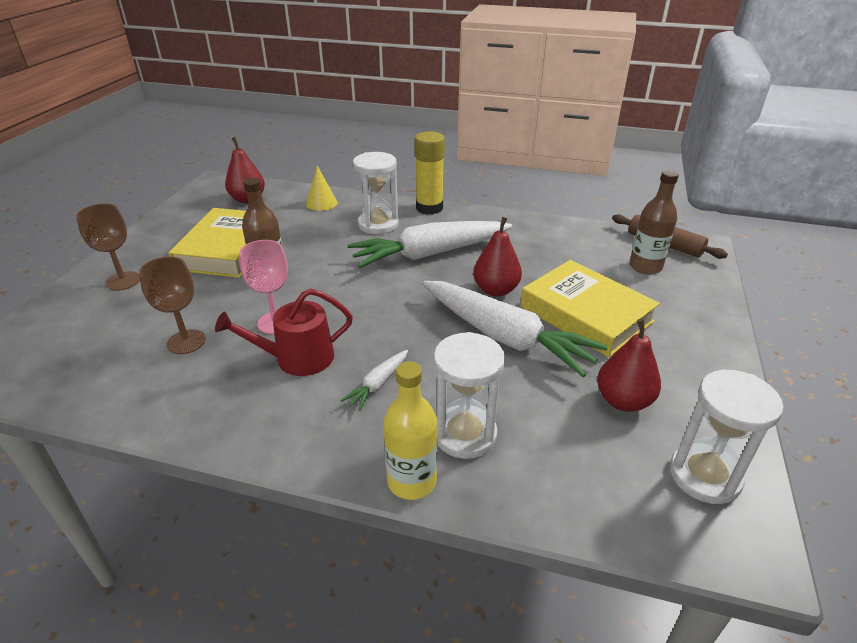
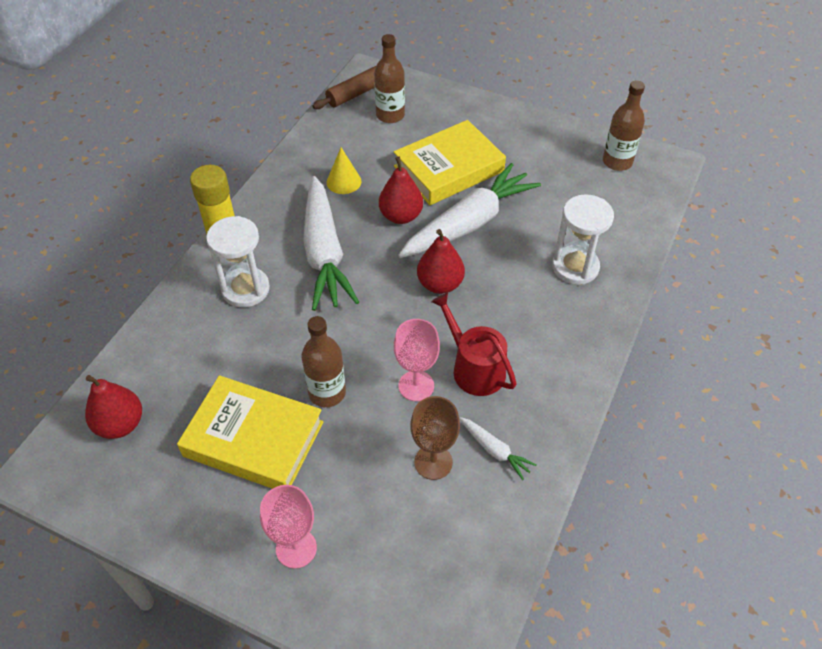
camera: 80 degrees left, 15 degrees up
brown goblet [76,203,140,291] -> pink goblet [260,485,317,568]
red watering can [215,289,353,376] -> red watering can turned 150 degrees clockwise [431,293,517,396]
yellow cone [306,166,337,211] -> yellow cone moved to [327,148,362,194]
white carrot [340,350,408,411] -> white carrot moved to [460,417,536,480]
yellow bottle [383,361,438,500] -> none
red pear [597,319,661,412] -> red pear moved to [417,229,465,294]
white hourglass [670,370,784,504] -> brown bottle [603,81,645,171]

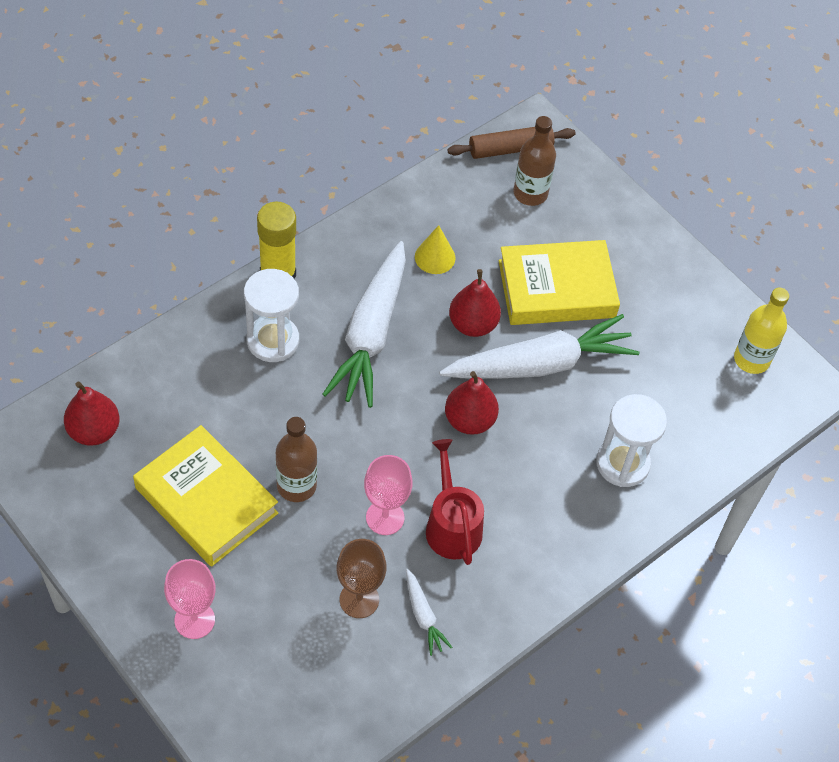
camera: 20 degrees right, 5 degrees up
brown bottle [603,81,645,171] -> yellow bottle [734,288,789,374]

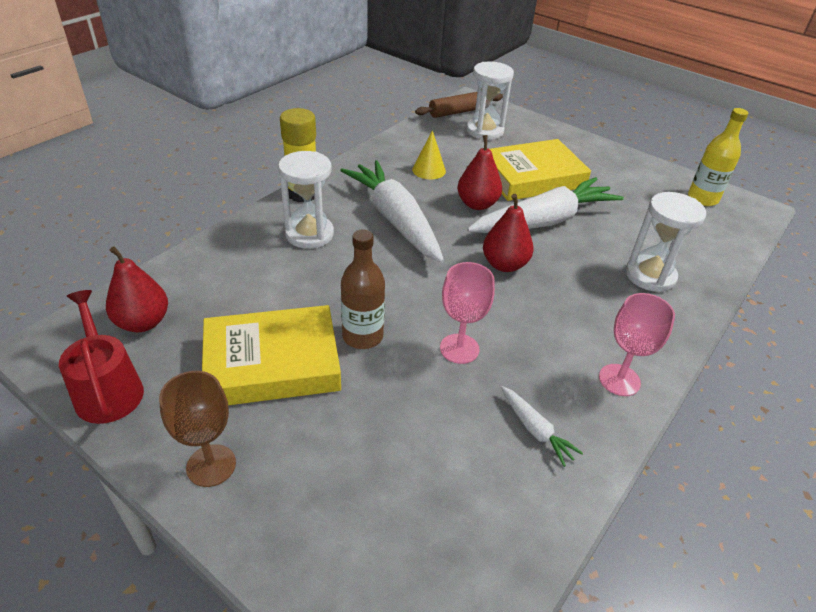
camera: 10 degrees left, 15 degrees down
yellow book [133,425,278,567] -> yellow book turned 45 degrees counterclockwise [202,305,341,405]
pink goblet [164,559,216,639] -> pink goblet moved to [599,293,675,396]
white carrot [322,241,406,408] -> white carrot turned 150 degrees clockwise [340,160,444,263]
brown goblet [337,539,386,618] -> brown goblet moved to [159,371,236,487]
red watering can [426,439,484,565] -> red watering can moved to [59,290,144,424]
brown bottle [514,116,556,206] -> white hourglass [466,62,514,140]

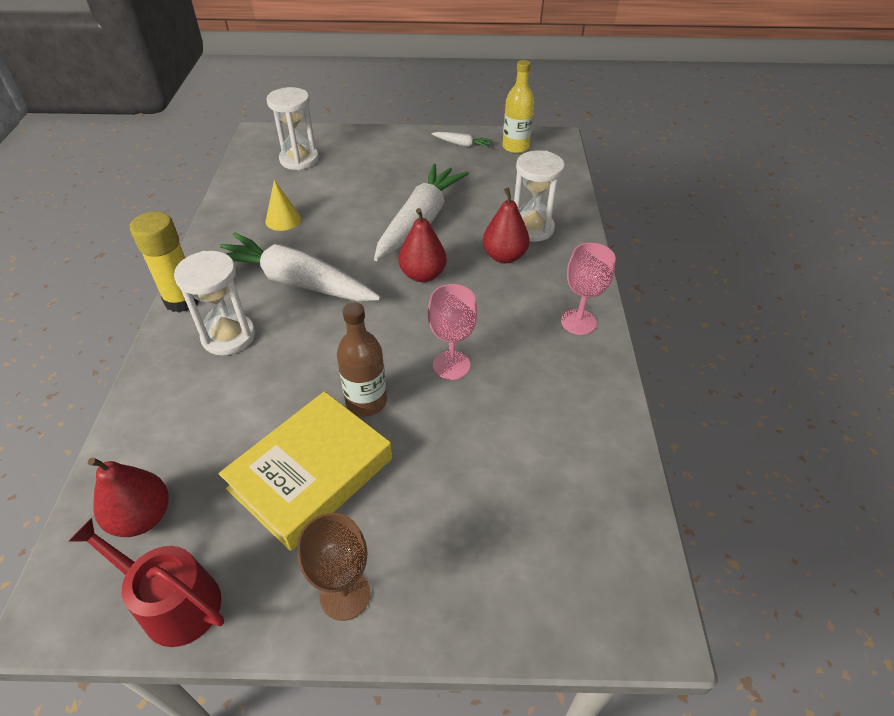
camera: 35 degrees left, 5 degrees up
brown rolling pin [415,92,503,118] -> none
red pear [457,135,502,210] -> red pear moved to [483,188,530,263]
yellow book [490,139,591,201] -> none
white carrot [501,386,583,467] -> white carrot moved to [432,132,492,148]

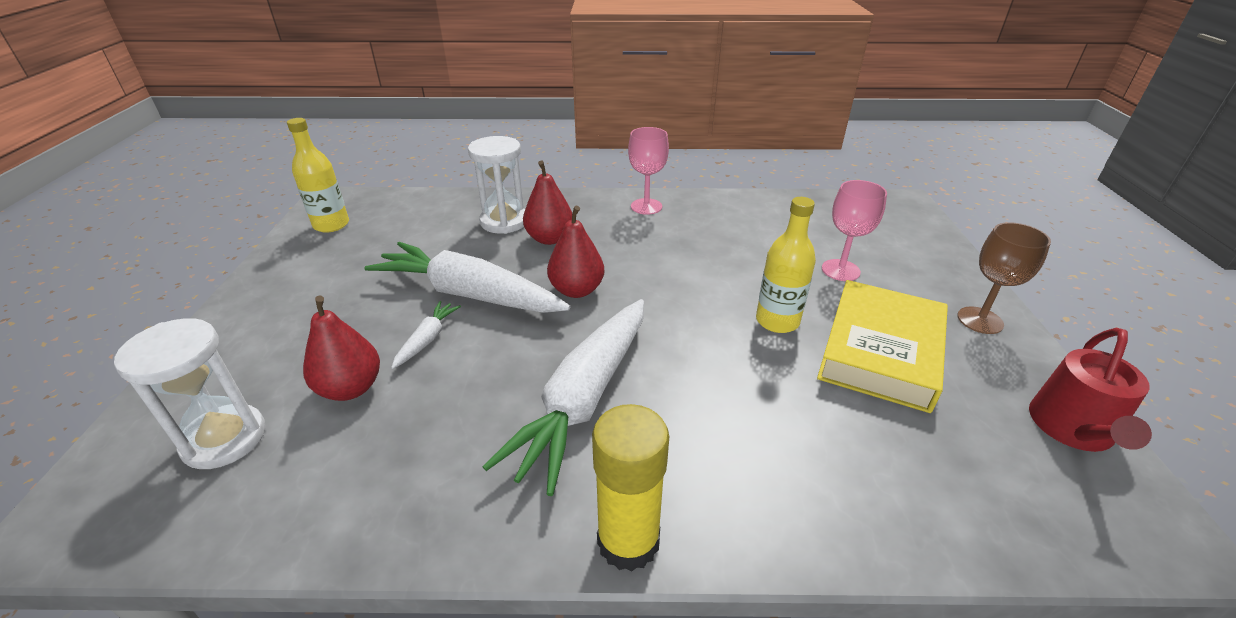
camera: 90 degrees left, 10 degrees down
red pear [88,458,169,537] -> red pear moved to [303,296,380,401]
white hourglass [174,251,255,355] -> none
yellow book [219,391,392,551] -> yellow book turned 75 degrees clockwise [817,280,948,413]
yellow cone [265,180,301,231] -> none
brown bottle [337,303,387,416] -> yellow bottle [756,197,816,333]
pink goblet [428,284,477,380] -> pink goblet moved to [822,180,887,281]
white carrot [432,132,492,148] -> white carrot moved to [391,301,461,369]

